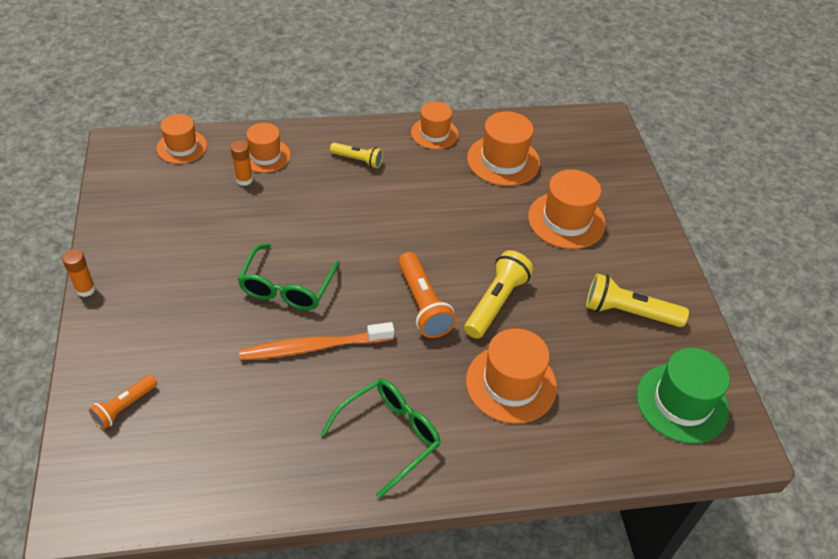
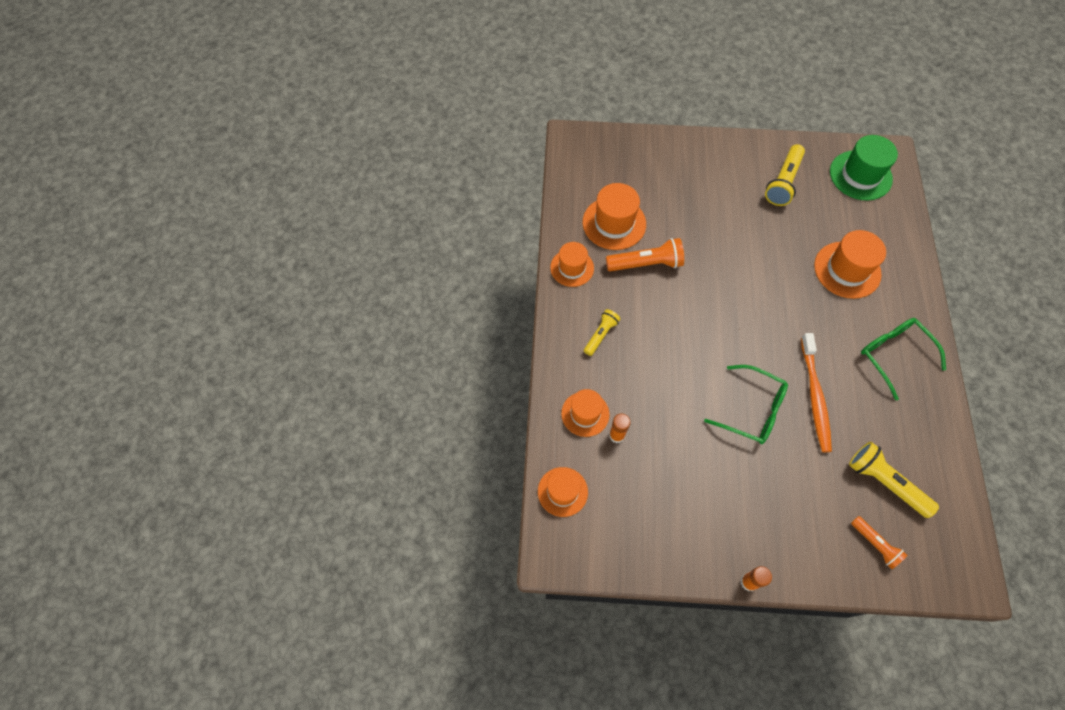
camera: 75 degrees left, 15 degrees up
orange flashlight [398,252,456,338] -> orange flashlight moved to [606,238,684,271]
yellow flashlight [464,250,533,339] -> yellow flashlight moved to [849,442,939,518]
orange hat [528,170,606,249] -> none

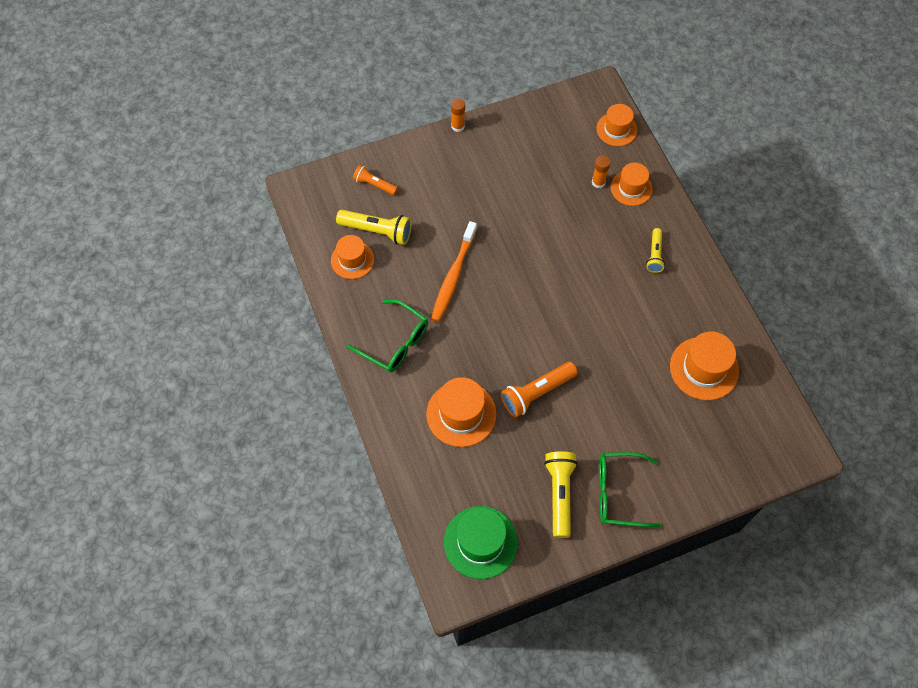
camera: 155 degrees right, 0 degrees up
orange hat [550,242,594,287] -> orange hat moved to [331,235,374,279]
orange flashlight [606,238,684,271] -> orange flashlight moved to [501,362,578,418]
green glasses [704,365,788,444] -> green glasses moved to [599,452,661,527]
orange toothbrush [801,333,832,452] -> orange toothbrush turned 135 degrees counterclockwise [431,221,477,322]

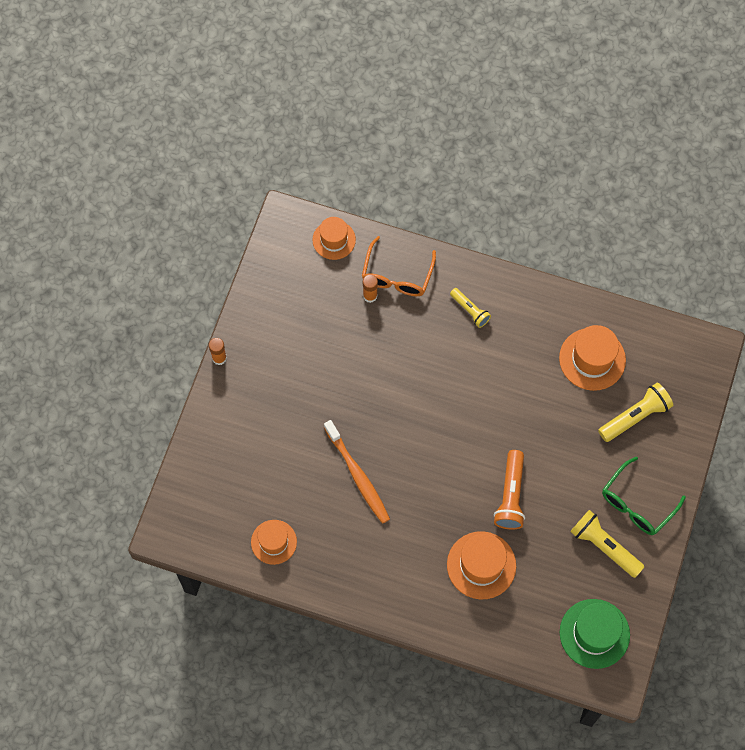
camera: 50 degrees left, 5 degrees up
yellow flashlight [336,210,412,245] -> yellow flashlight moved to [598,383,673,442]
green glasses [347,300,428,372] -> none
orange flashlight [353,165,398,195] -> none
orange hat [611,163,653,206] -> orange glasses [362,236,436,296]

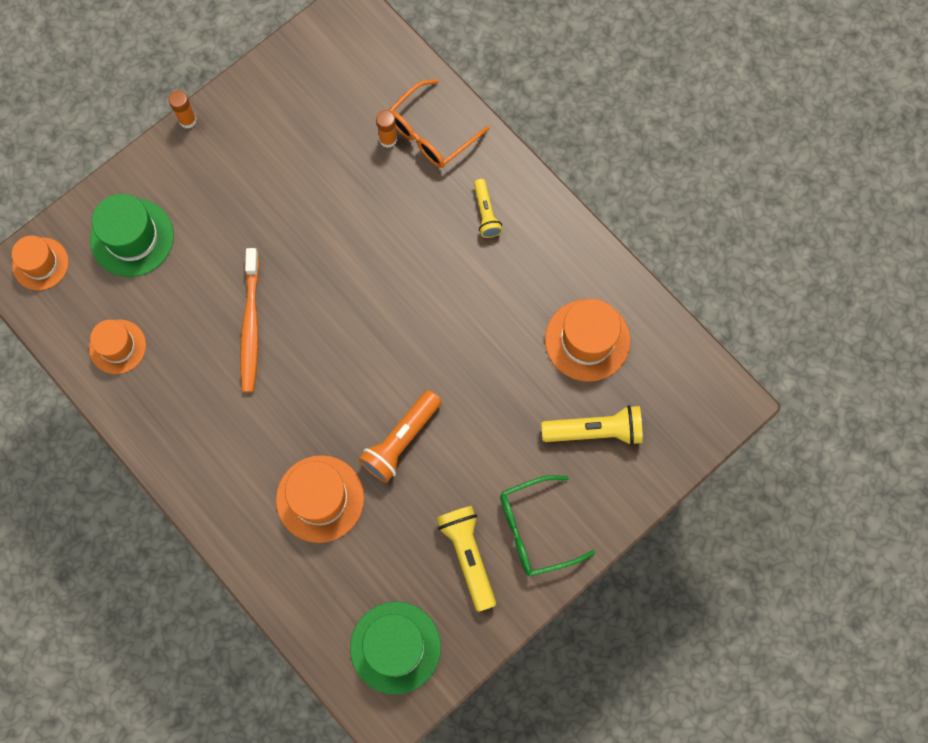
camera: 30 degrees right, 5 degrees up
orange hat [312,217,356,260] -> orange hat moved to [12,236,69,290]
none -> green hat [90,194,174,277]

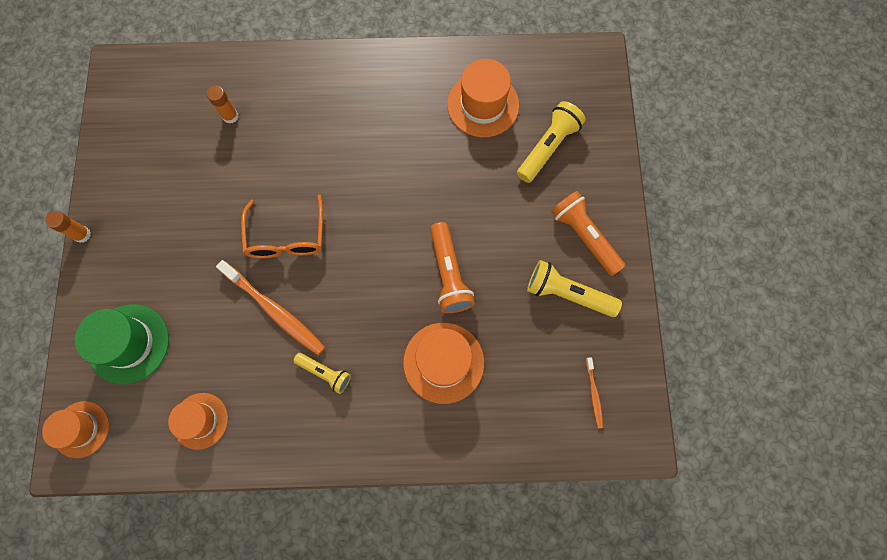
camera: 50 degrees left, 0 degrees up
green hat [350,602,441,694] -> orange toothbrush [586,357,603,428]
orange glasses [388,79,489,168] -> orange glasses moved to [241,195,323,259]
yellow flashlight [474,179,503,238] -> yellow flashlight moved to [293,353,351,394]
green glasses [500,475,595,577] -> orange flashlight [551,191,625,276]

